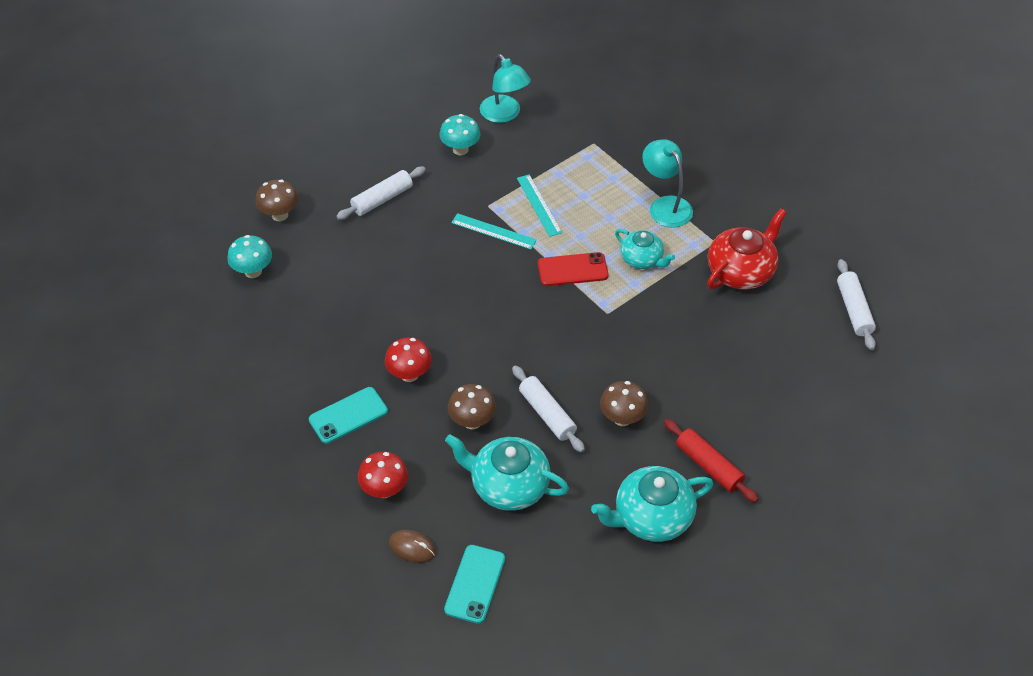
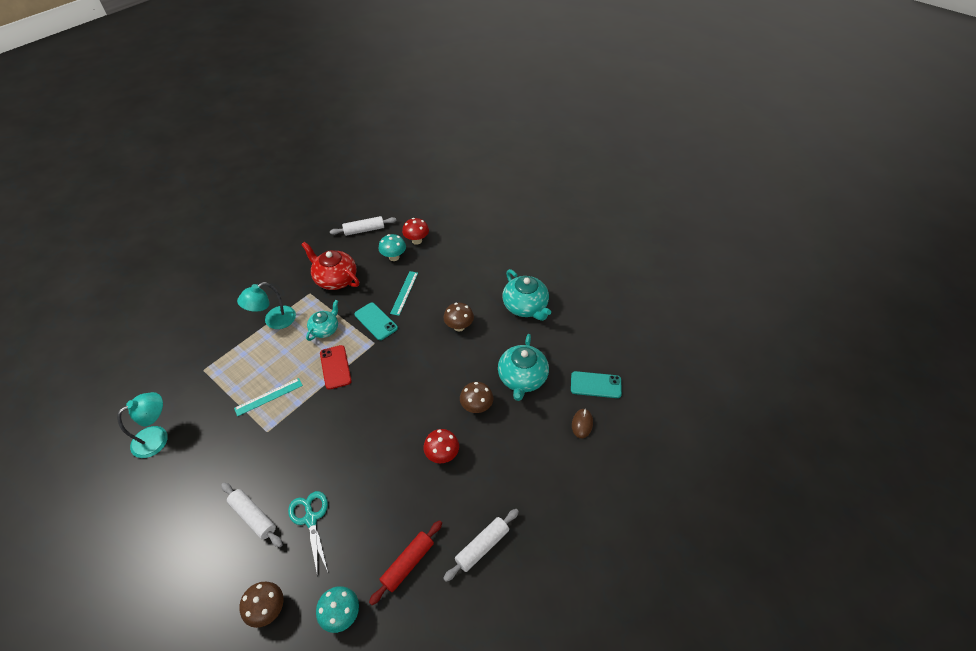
camera: 100 degrees left, 0 degrees up
turquoise phone [309,387,388,444] -> turquoise phone moved to [354,303,398,340]
red mushroom [358,452,408,498] -> red mushroom moved to [402,218,429,245]
turquoise mushroom [439,114,480,155] -> turquoise mushroom moved to [378,234,406,261]
turquoise ruler [451,213,537,250] -> turquoise ruler moved to [390,271,418,316]
white rolling pin [512,365,585,453] -> white rolling pin moved to [443,509,519,582]
red rolling pin [664,419,758,503] -> red rolling pin moved to [369,520,442,605]
none -> turquoise scissors [288,491,328,577]

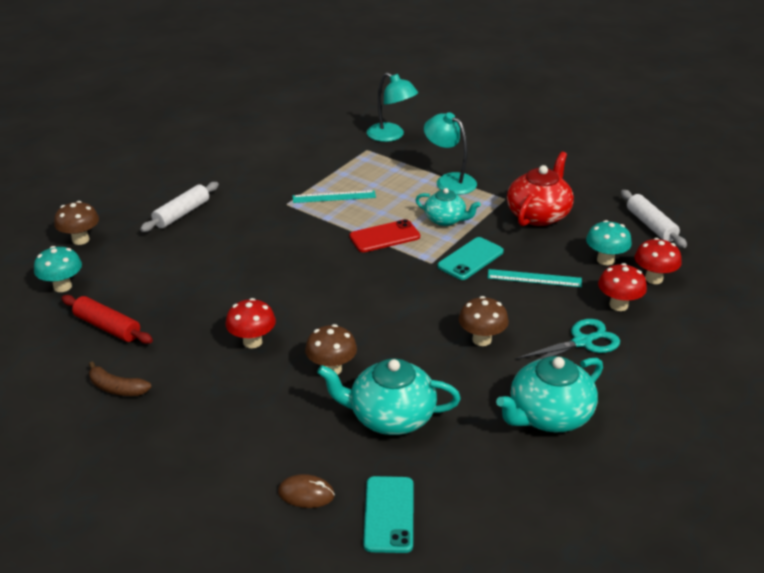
camera: 85 degrees right, 15 degrees down
turquoise lamp [117,392,168,458] -> turquoise lamp moved to [367,72,418,142]
turquoise ruler [234,378,303,416] -> turquoise ruler turned 60 degrees counterclockwise [293,190,376,203]
turquoise scissors [288,491,328,577] -> turquoise scissors moved to [515,319,620,361]
white rolling pin [443,509,519,582] -> brown banana [89,361,151,396]
none -> red mushroom [598,263,647,311]

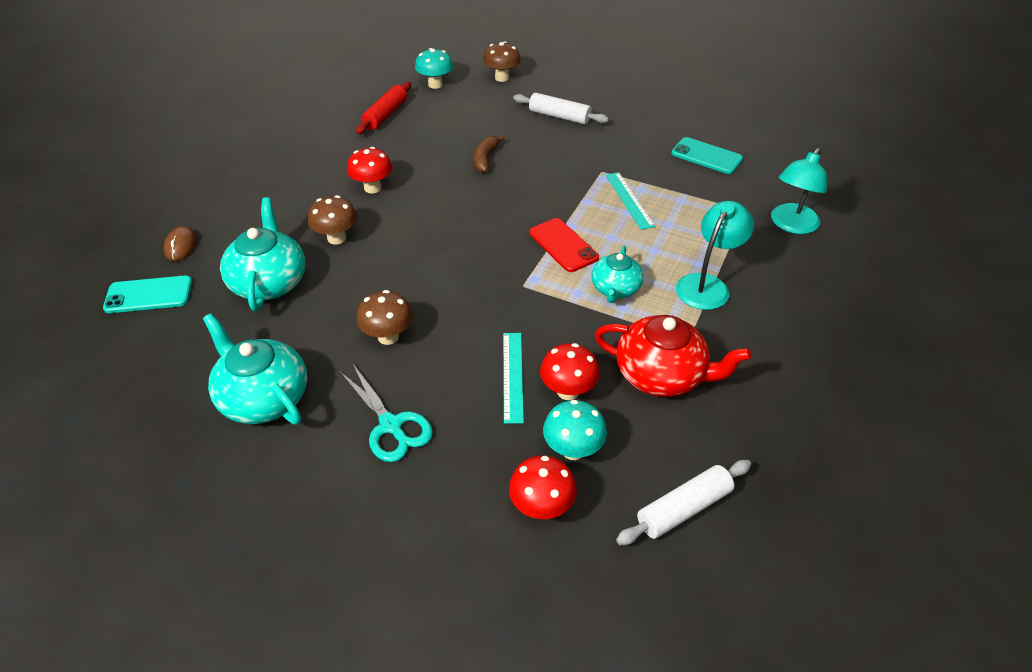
camera: 80 degrees right, 10 degrees up
brown banana [89,361,151,396] -> brown banana moved to [474,135,505,173]
turquoise phone [438,237,504,280] -> turquoise phone moved to [671,137,743,174]
red mushroom [598,263,647,311] -> red mushroom moved to [540,343,600,400]

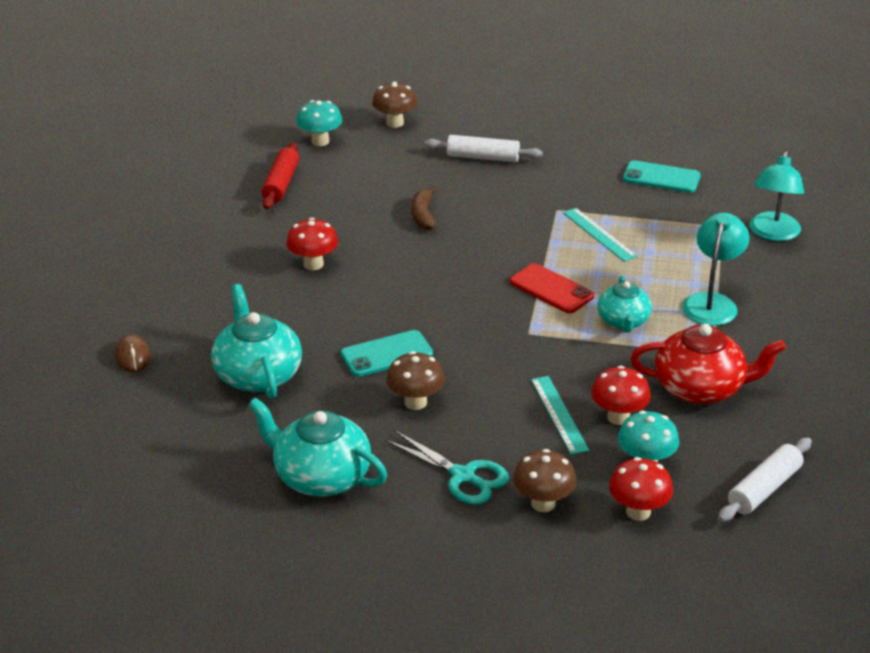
camera: 15 degrees left, 10 degrees down
turquoise phone [103,275,192,313] -> turquoise phone moved to [341,330,433,377]
brown mushroom [308,195,357,244] -> brown mushroom moved to [513,449,577,512]

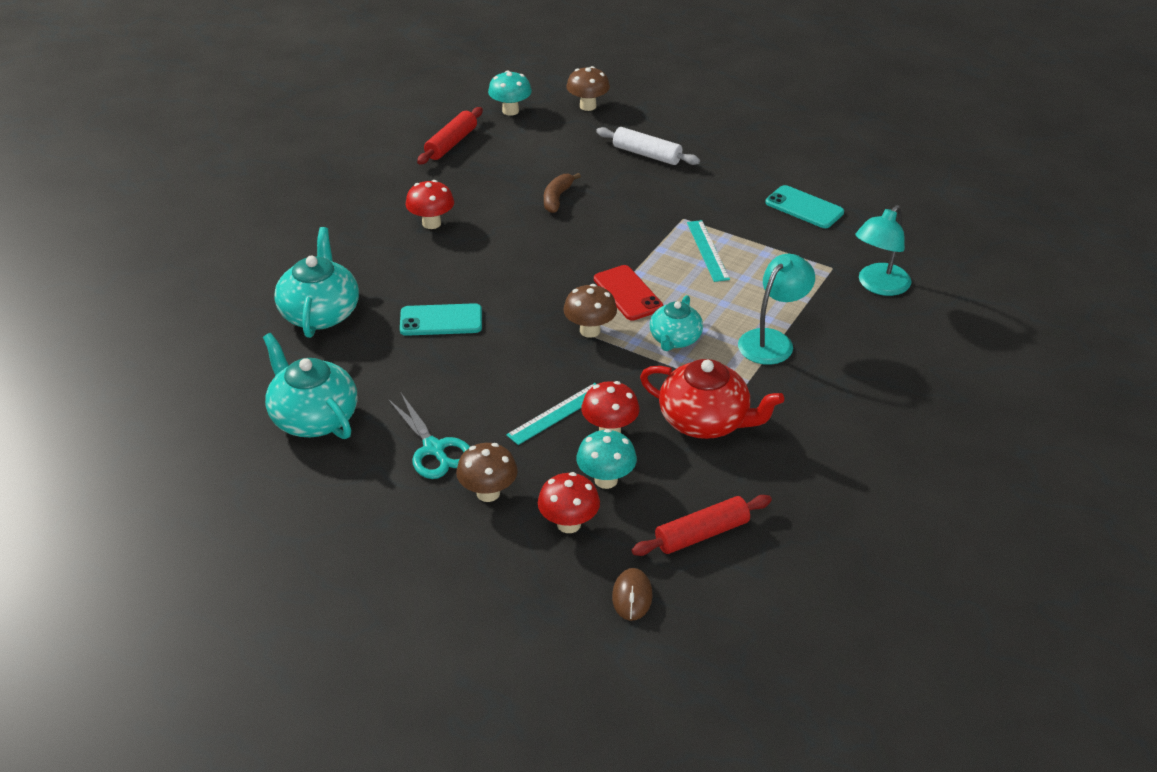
camera: 20 degrees right, 5 degrees up
brown mouse [115,334,151,372] -> brown mouse moved to [612,568,653,621]
brown mushroom [386,351,445,410] -> brown mushroom moved to [563,284,617,338]
turquoise ruler [531,376,589,455] -> turquoise ruler turned 45 degrees clockwise [506,383,596,445]
white rolling pin [718,438,812,522] -> red rolling pin [632,495,772,556]

